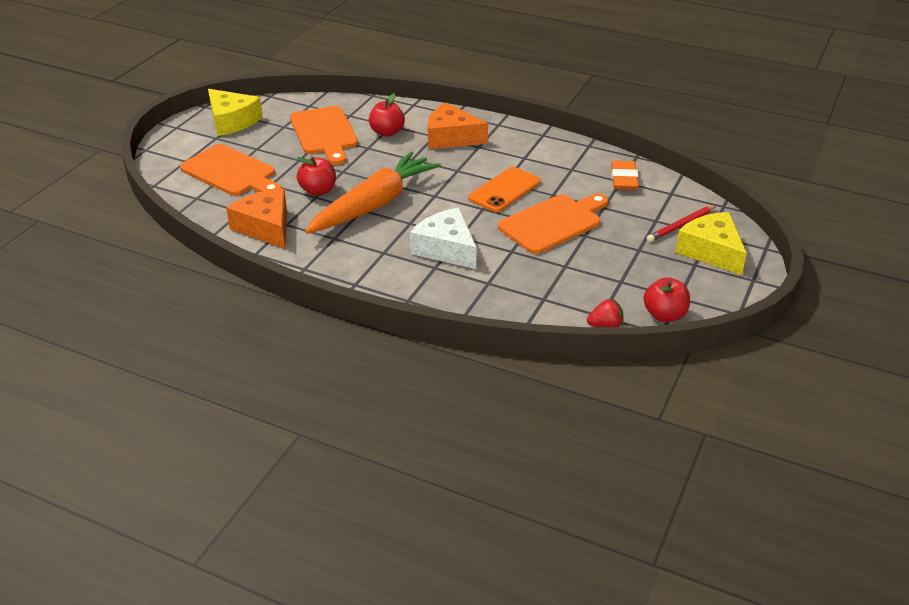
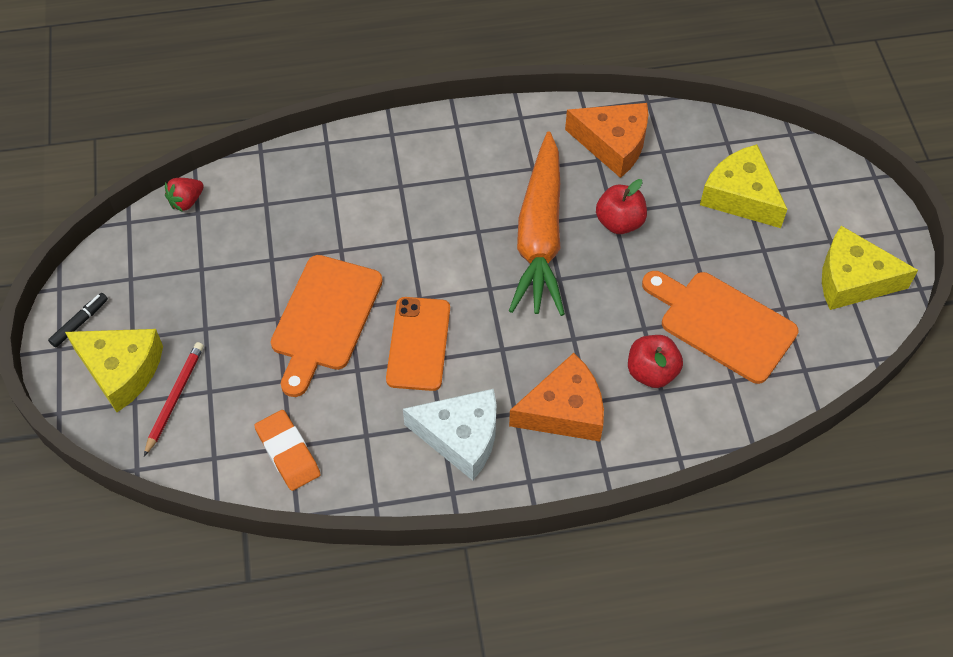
camera: 145 degrees right, 20 degrees up
orange cutting board [180,144,282,196] -> yellow cheese [700,144,787,228]
white cheese [410,208,477,269] -> white cheese moved to [403,389,496,481]
red apple [643,277,690,322] -> none
none -> black marker [48,293,108,348]

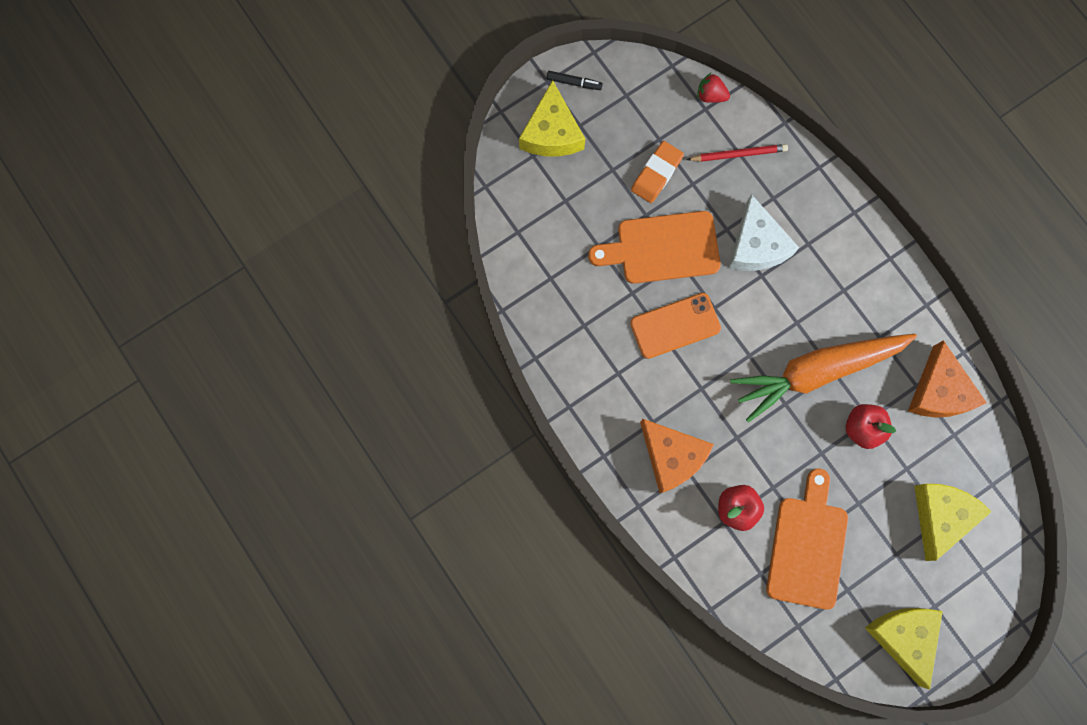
camera: 65 degrees right, 20 degrees up
red pencil [144,342,204,456] -> red pencil moved to [686,144,788,162]
orange eraser [254,410,321,491] -> orange eraser moved to [631,141,684,203]
white cheese [403,389,496,481] -> white cheese moved to [729,194,799,271]

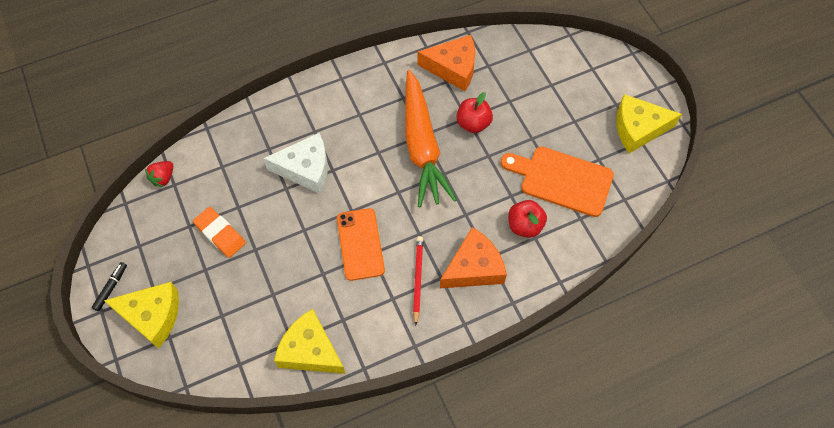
camera: 80 degrees left, 15 degrees down
orange cutting board [588,211,721,284] -> none
red pencil [686,144,788,162] -> red pencil moved to [413,236,423,326]
yellow cheese [914,484,992,561] -> yellow cheese moved to [274,309,346,374]

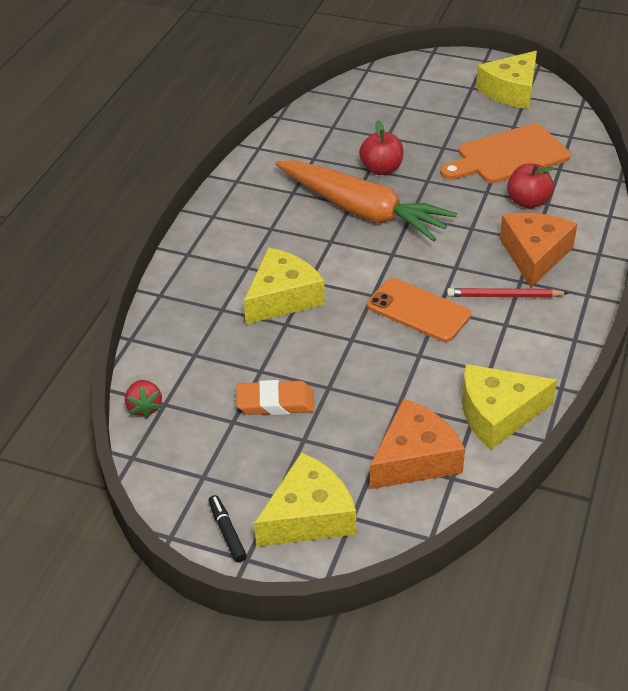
camera: 45 degrees left, 20 degrees down
white cheese [263,133,328,194] -> yellow cheese [244,247,325,324]
red pencil [413,236,423,326] -> red pencil turned 45 degrees counterclockwise [447,288,569,298]
orange cheese [417,35,475,91] -> orange cheese moved to [370,398,465,489]

